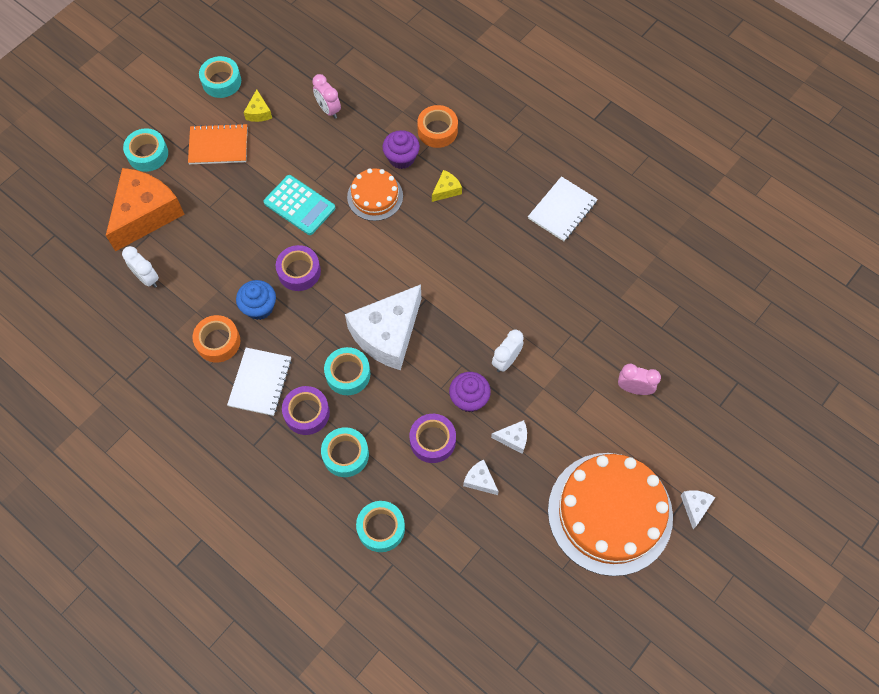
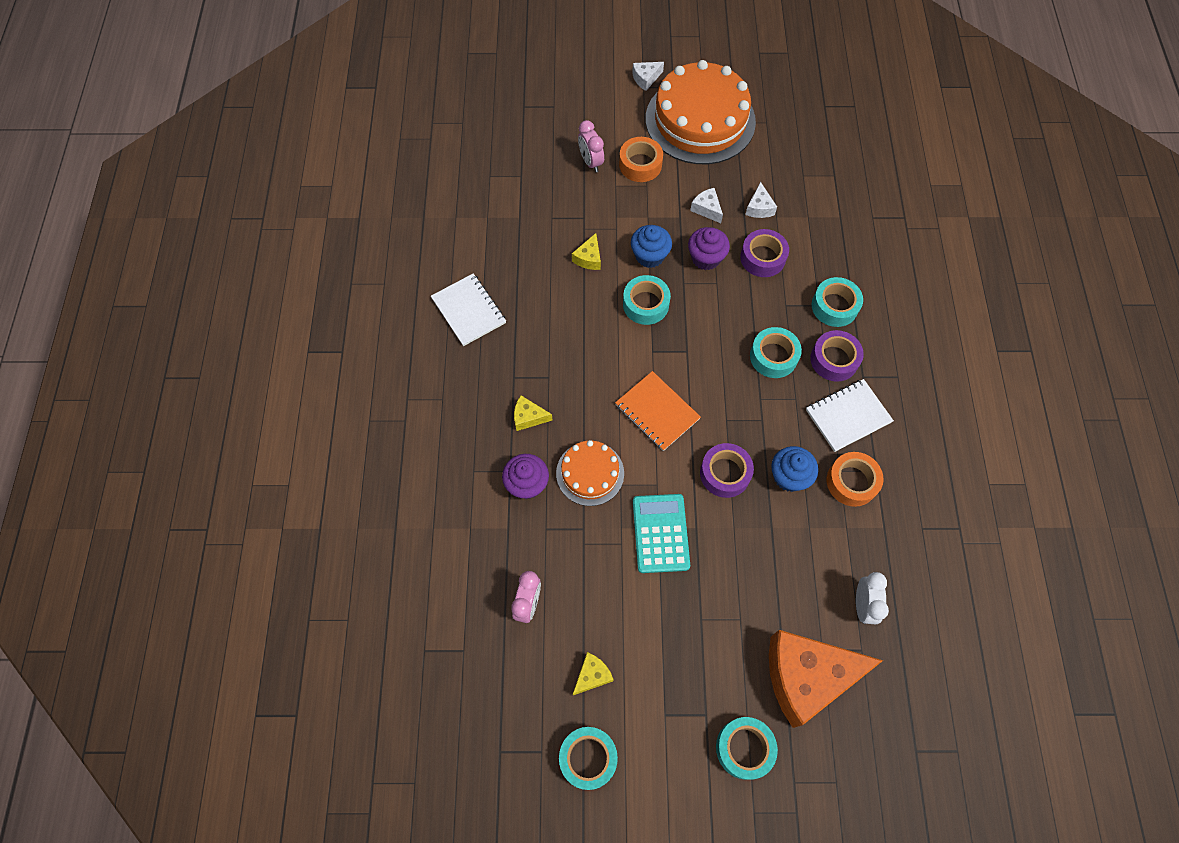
camera: 130 degrees left, 0 degrees up
orange notebook [188,123,247,164] -> orange notebook moved to [615,371,701,451]
white cheese [345,284,421,370] -> none
turquoise tape [356,501,405,552] -> turquoise tape moved to [623,275,671,325]
orange tape [417,105,458,148] -> orange tape moved to [619,137,663,182]
white clock [492,329,524,372] -> blue cupcake [631,225,672,268]
white notebook [528,176,598,241] -> white notebook turned 60 degrees clockwise [431,273,506,346]
none -> yellow cheese [572,233,601,270]

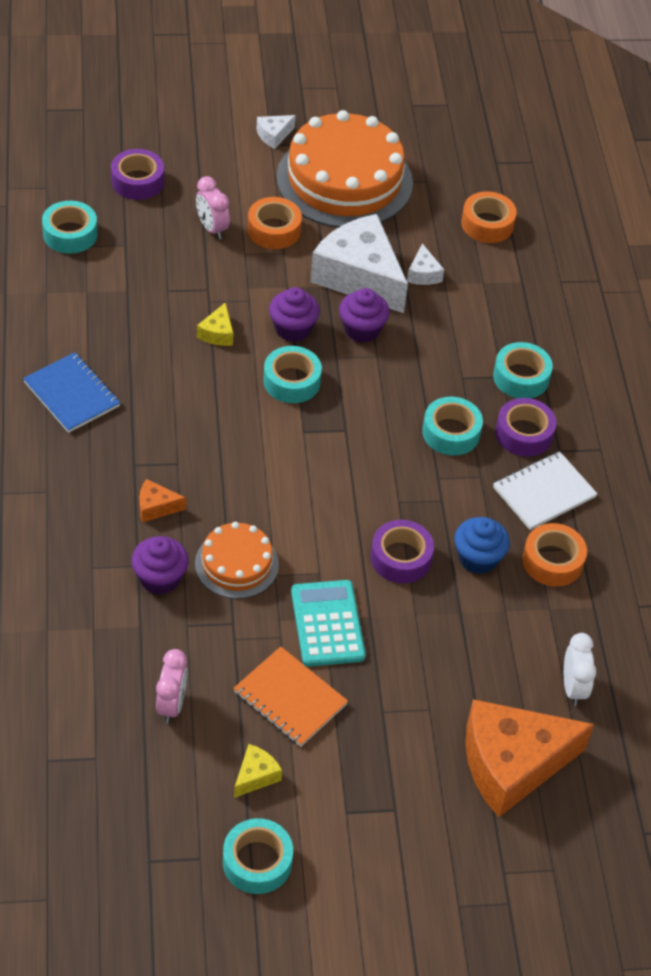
camera: 10 degrees left, 15 degrees down
white notebook [431,273,506,346] -> blue notebook [23,352,120,433]
yellow cheese [514,396,552,431] -> orange cheese [139,479,186,523]
orange notebook [615,371,701,451] -> orange notebook moved to [233,646,348,747]
blue cupcake [631,225,672,268] -> purple cupcake [269,287,320,342]
white cheese [690,188,723,223] -> white cheese [310,214,408,313], size x2.41
turquoise tape [716,717,778,780] -> turquoise tape moved to [42,201,97,254]
purple tape [740,229,789,277] -> purple tape moved to [111,149,164,200]
none -> orange tape [461,191,517,243]

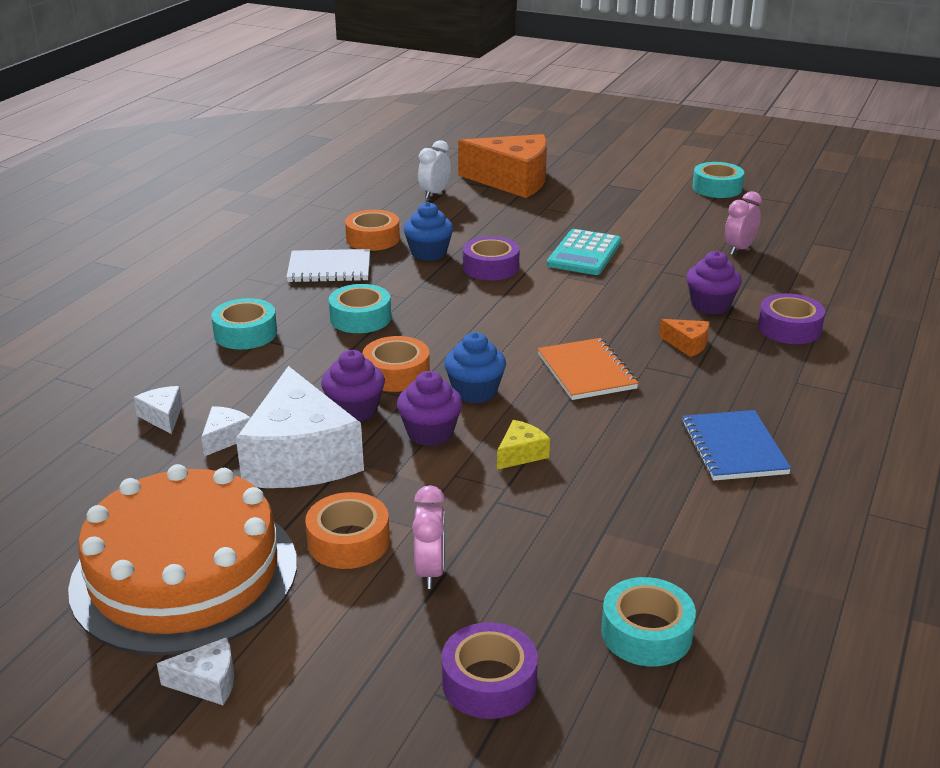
camera: 145 degrees left, 20 degrees down
orange cake [195,522,279,599] -> none
orange notebook [233,646,348,747] -> orange notebook moved to [538,338,639,400]
yellow cheese [234,744,282,798] -> none
turquoise tape [263,346,322,403] -> blue cupcake [444,332,506,403]
orange tape [461,191,517,243] -> orange tape moved to [362,336,430,392]
purple tape [495,398,556,457] -> purple tape moved to [758,293,825,344]
none -> white cheese [133,386,183,434]

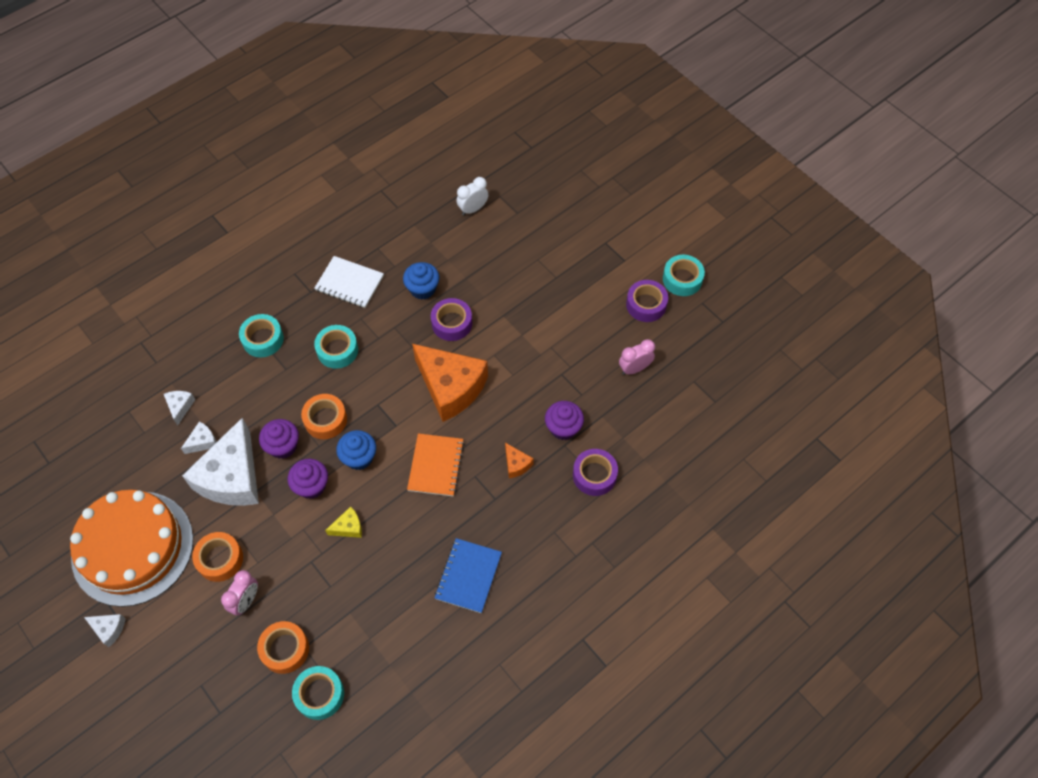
camera: 25 degrees right, 30 degrees up
orange tape [345,210,400,251] -> orange tape moved to [257,621,309,674]
purple tape [441,622,538,719] -> purple tape moved to [626,280,668,322]
orange cheese [458,134,547,198] -> orange cheese moved to [412,344,488,422]
turquoise calculator [547,229,621,275] -> none

